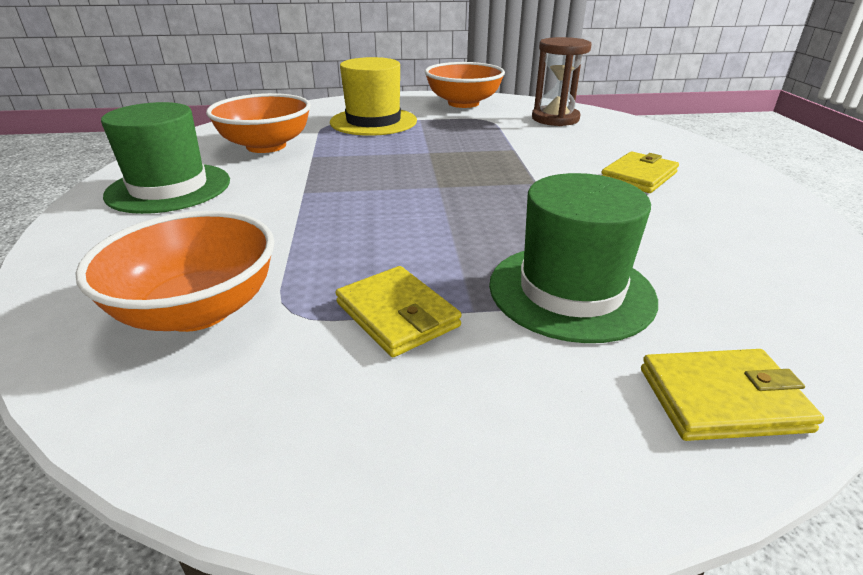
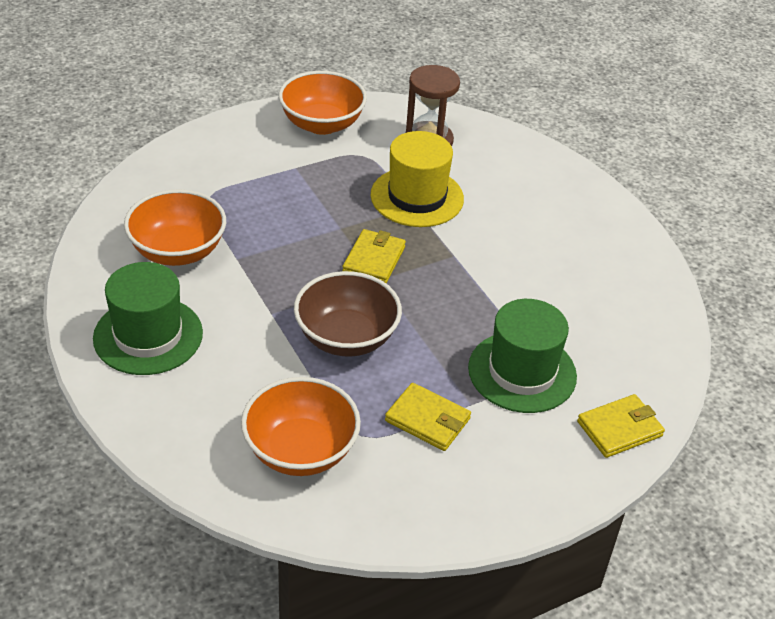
camera: 25 degrees left, 10 degrees up
yellow hat [330,57,417,136] -> yellow hat moved to [370,131,464,227]
yellow wallet [601,151,679,193] -> yellow wallet moved to [342,229,406,283]
none -> brown bowl [294,271,402,357]

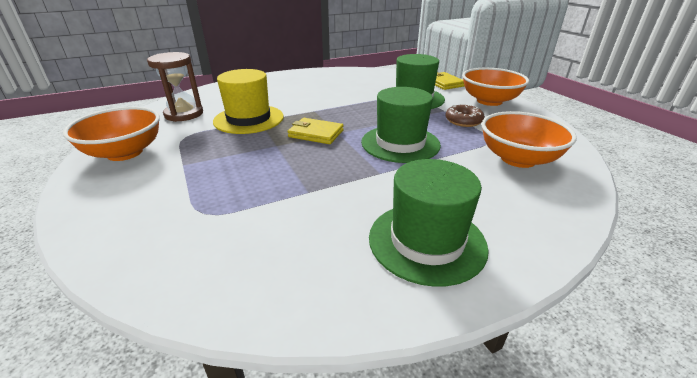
camera: 85 degrees left, 10 degrees down
orange bowl [124,189,226,266] -> orange bowl moved to [462,68,529,106]
brown bowl [294,271,402,357] -> green hat [361,87,441,163]
yellow wallet [385,383,471,451] -> brown donut [445,104,485,127]

